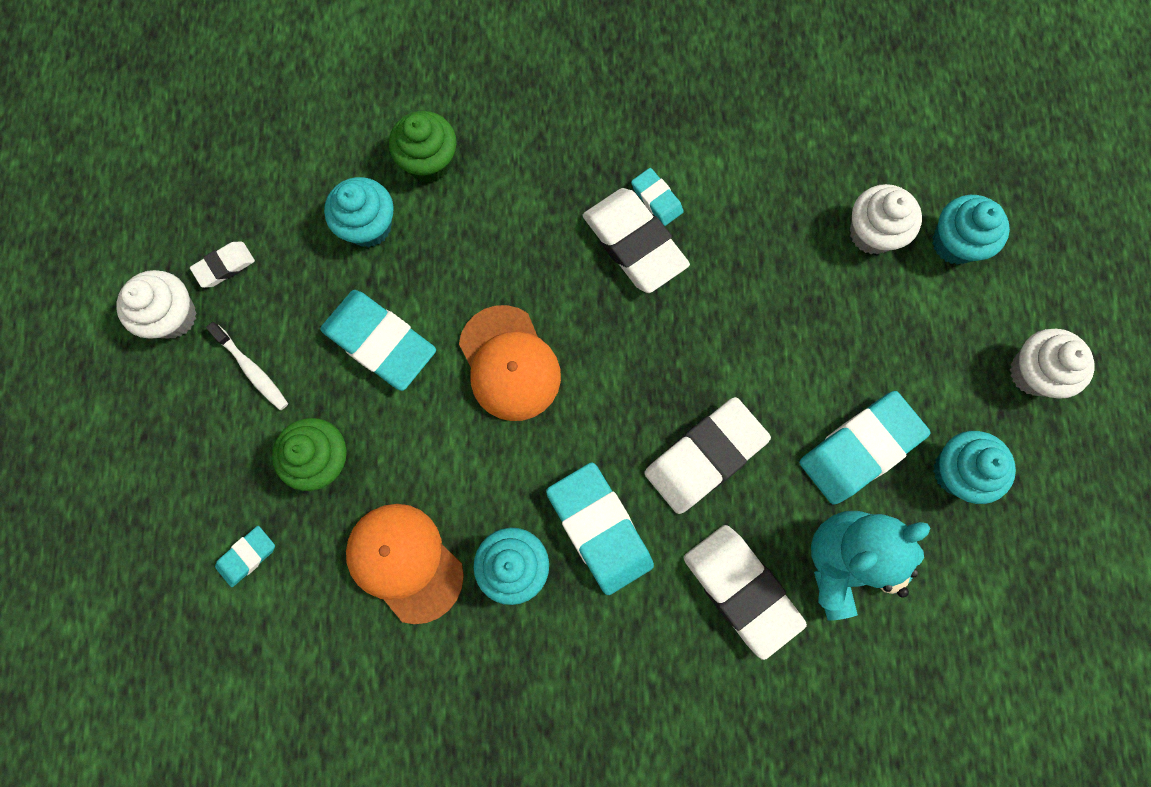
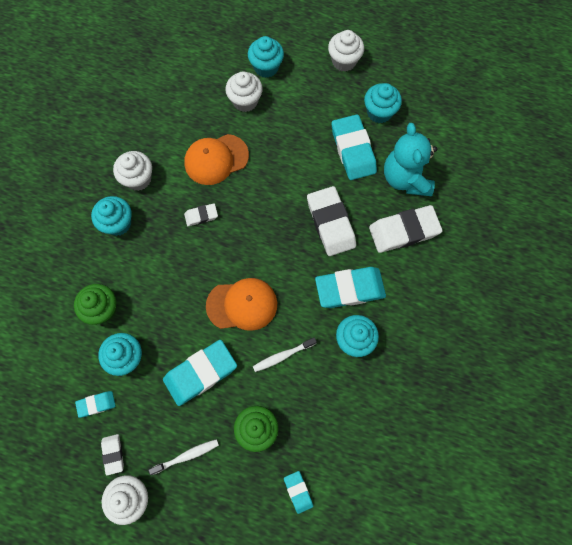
camera: 70 degrees left, 5 degrees down
orange cap [346,504,464,624] -> orange cap moved to [184,134,249,185]
white eraser [583,188,690,293] -> white eraser [184,203,218,226], size x0.50
turquoise eraser [631,168,684,226] -> turquoise eraser moved to [75,391,116,418]
none -> turquoise cupcake [91,196,132,236]
none -> white cupcake [113,151,152,191]
none -> white toothbrush [253,337,317,372]

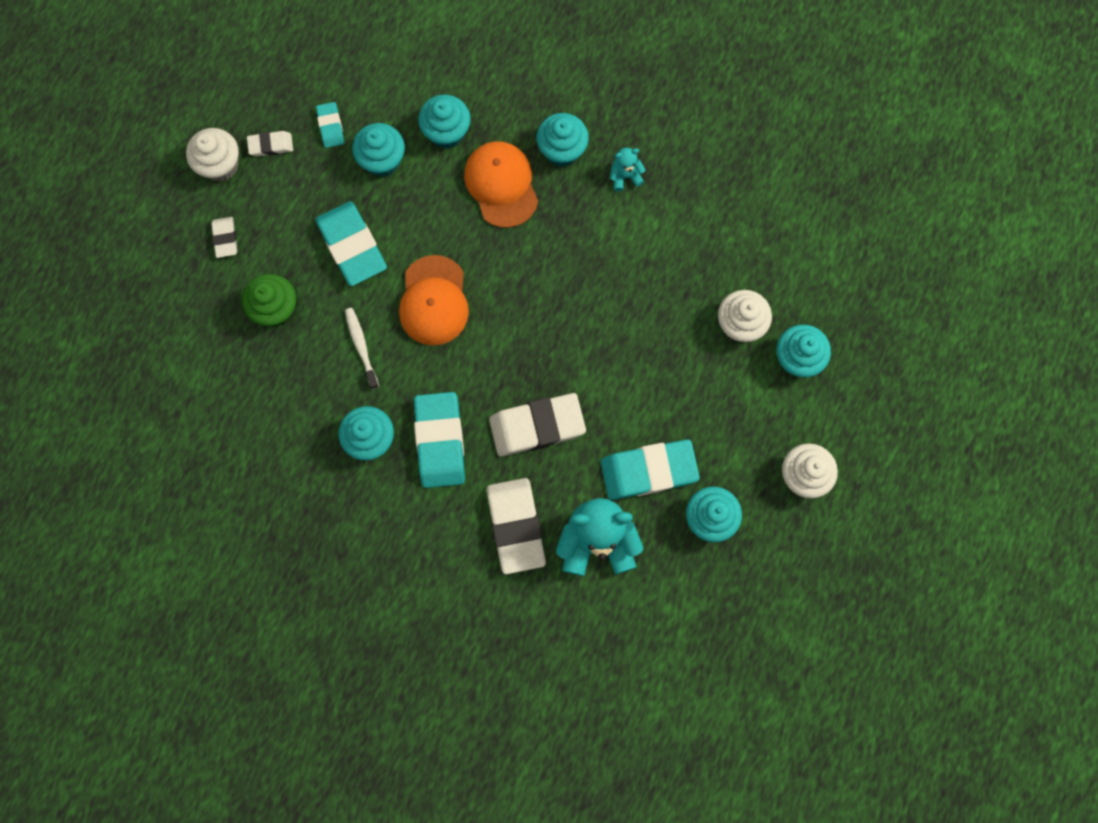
camera: 95 degrees right, 5 degrees up
green cupcake [74,284,117,325] -> turquoise cupcake [418,94,471,149]
white cupcake [113,151,152,191] -> turquoise teddy bear [610,148,645,191]
white toothbrush [148,439,219,475] -> none
orange cap [184,134,249,185] -> orange cap moved to [464,141,538,228]
white eraser [184,203,218,226] -> white eraser moved to [211,217,238,258]
turquoise eraser [284,471,313,514] -> none

